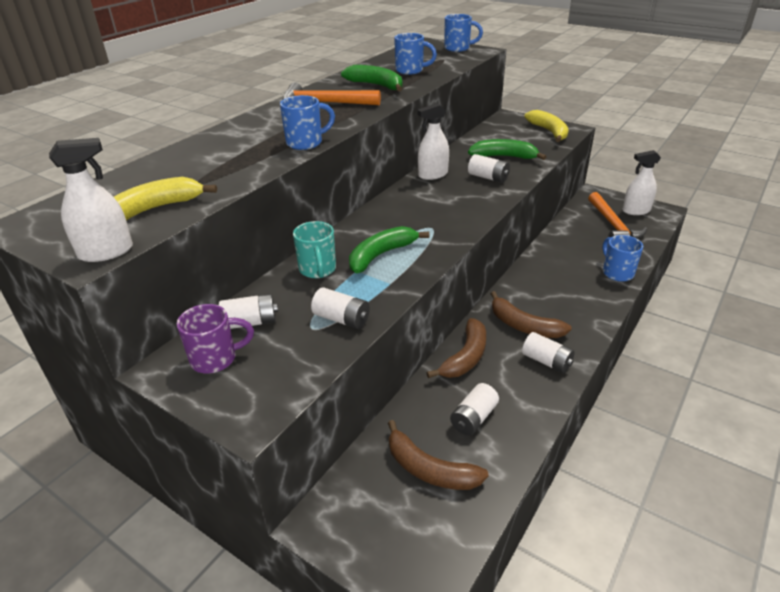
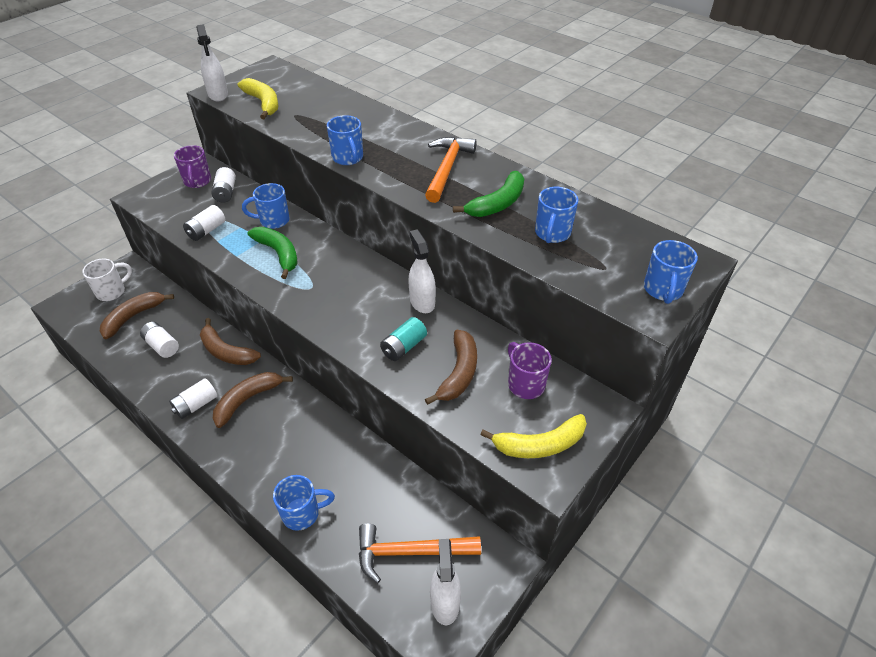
camera: 95 degrees right, 10 degrees up
turquoise mug [293,221,336,278] -> blue mug [242,183,290,229]
green banana [468,139,546,160] -> brown banana [425,330,477,405]
white battery [468,154,510,183] -> turquoise battery [380,317,427,361]
none -> white mug [82,258,132,301]
none -> purple mug [508,342,552,399]

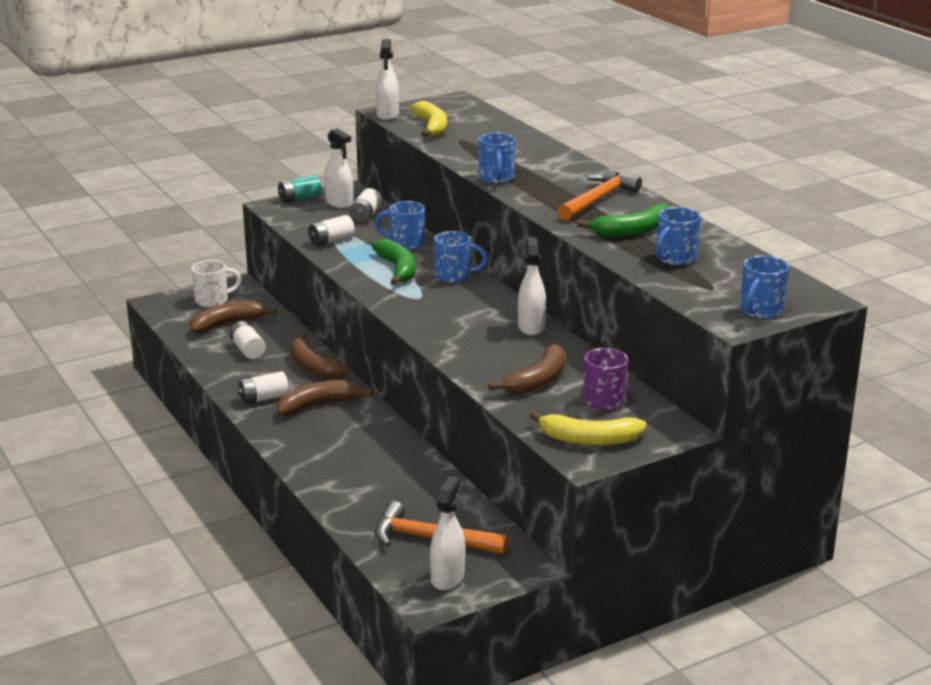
camera: 20 degrees right, 20 degrees down
purple mug [174,145,211,188] -> white spray bottle [324,128,353,208]
blue mug [273,475,335,531] -> blue mug moved to [434,231,488,283]
turquoise battery [380,317,427,361] -> turquoise battery moved to [278,175,322,203]

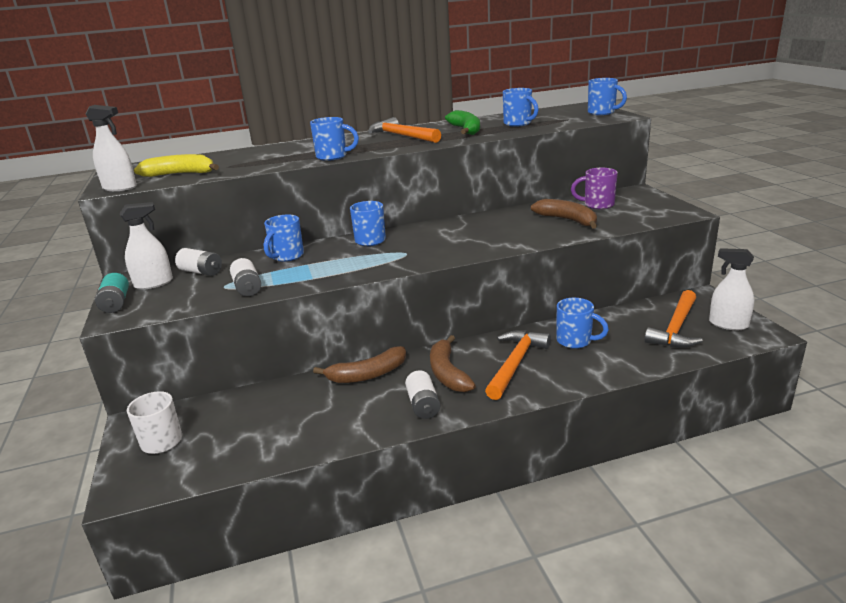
camera: 75 degrees left, 0 degrees up
brown banana [190,301,277,333] -> none
white battery [230,321,266,359] -> none
green banana [372,239,416,285] -> none
white spray bottle [518,237,546,336] -> none
yellow banana [529,411,647,446] -> none
none -> orange hammer [485,330,551,400]
none -> blue mug [556,298,609,349]

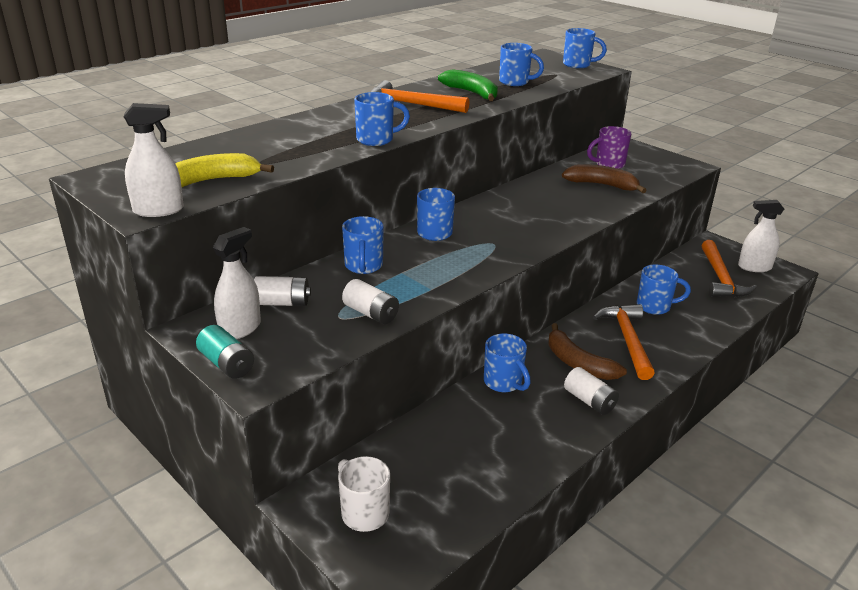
camera: 30 degrees left, 5 degrees up
brown banana [313,346,406,383] -> blue mug [484,333,531,392]

